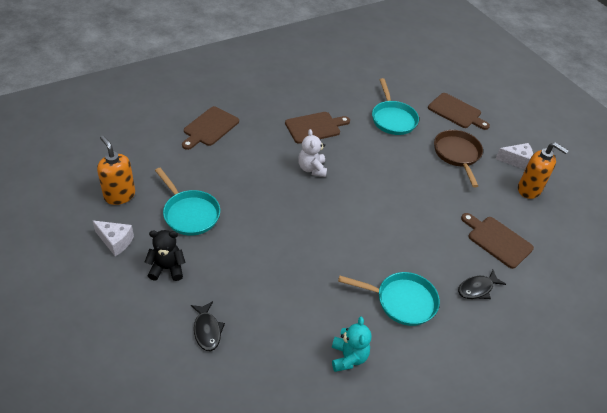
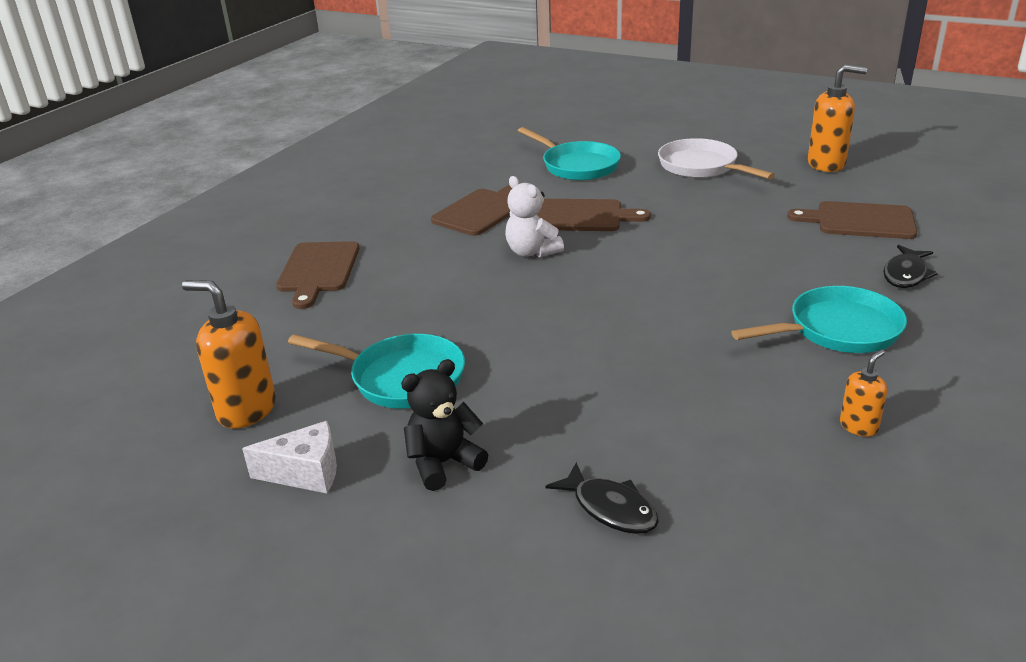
camera: 25 degrees left, 15 degrees down
turquoise teddy bear [332,317,371,372] -> orange soap dispenser [840,350,887,437]
brown cutting board [428,93,490,130] -> brown cutting board moved to [537,199,651,231]
brown pan [434,130,483,187] -> white pan [658,138,775,179]
white cheese [495,143,533,170] -> none

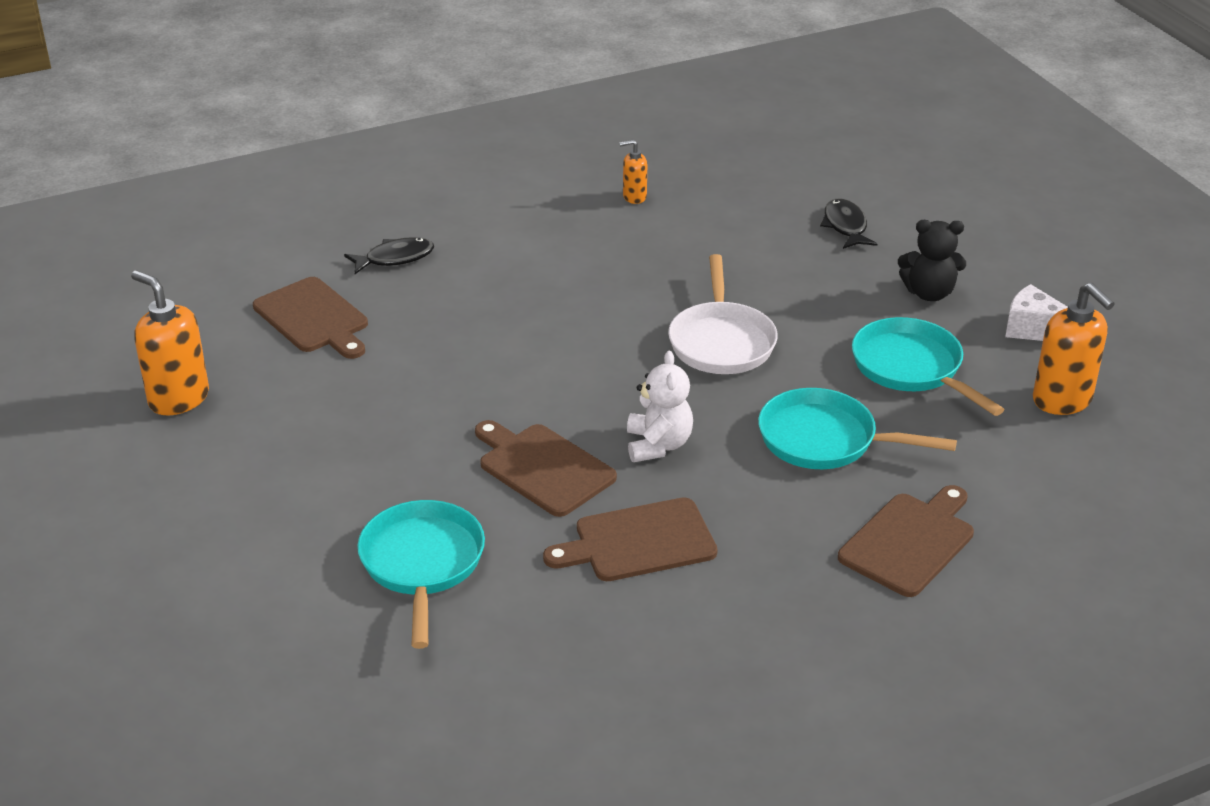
camera: 145 degrees left, 5 degrees up
white pan [658,138,775,179] -> white pan moved to [668,254,778,374]
turquoise pan [732,286,907,353] -> turquoise pan moved to [758,388,957,469]

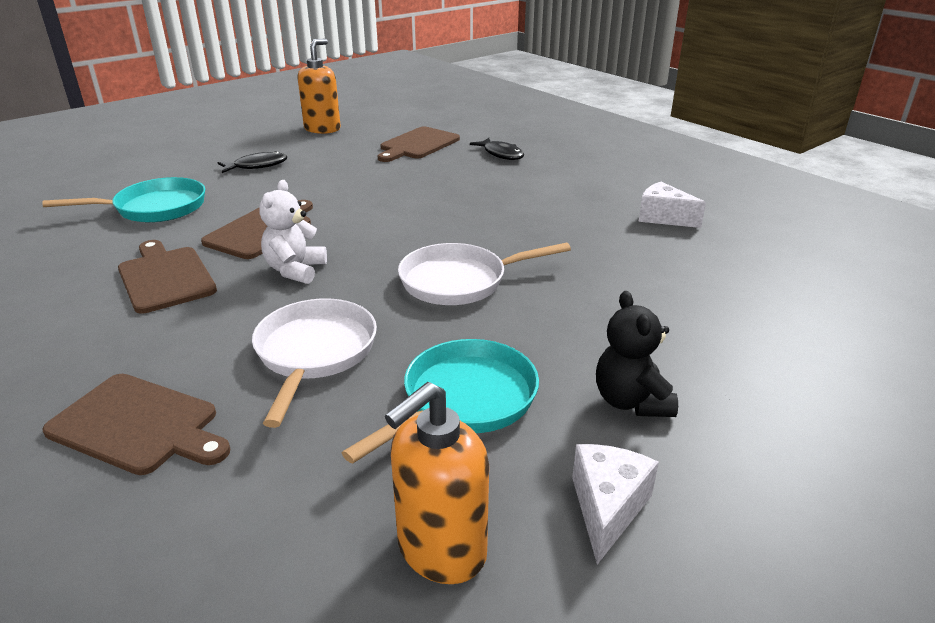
camera: 75 degrees right, 5 degrees down
orange soap dispenser [619,140,647,204] -> white cheese [638,182,706,228]
white teddy bear [627,351,693,462] -> white teddy bear turned 120 degrees clockwise [259,180,327,284]
turquoise pan [758,388,957,469] -> white pan [252,298,377,428]
black fish [820,198,877,249] -> black fish moved to [218,151,287,173]

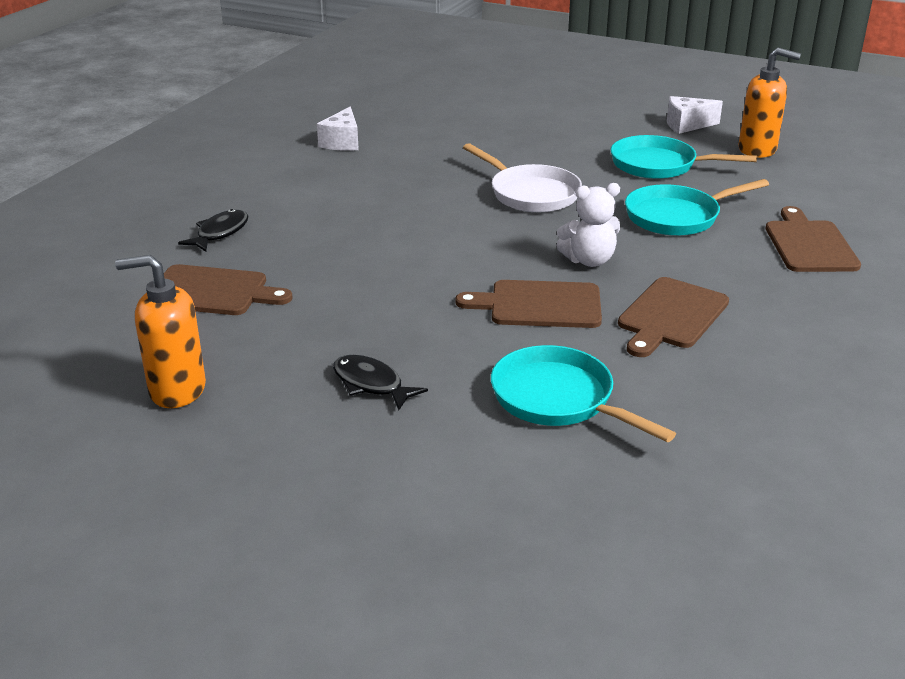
camera: 115 degrees left, 0 degrees up
white pan [252,298,377,428] -> turquoise pan [625,179,769,236]
black teddy bear [596,291,678,417] -> none

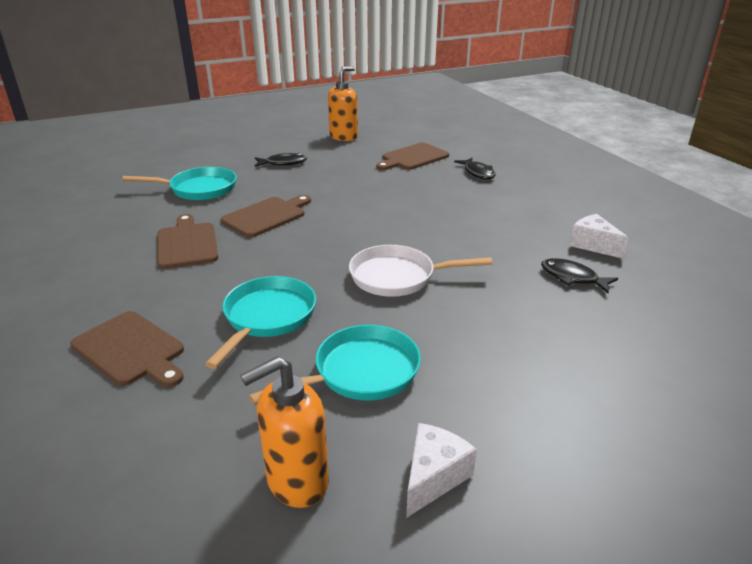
camera: 130 degrees right, 0 degrees up
white teddy bear [556,183,620,267] -> none
none -> black fish [541,258,618,293]

